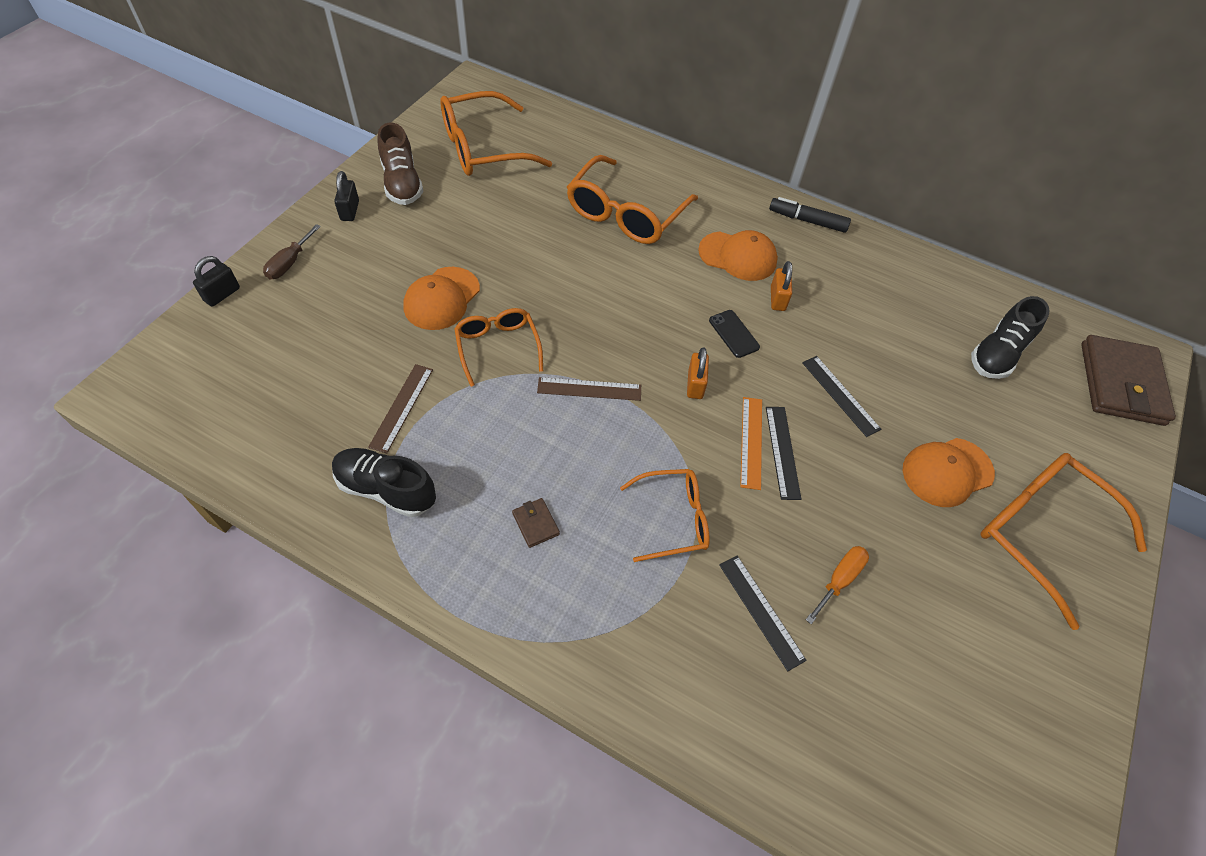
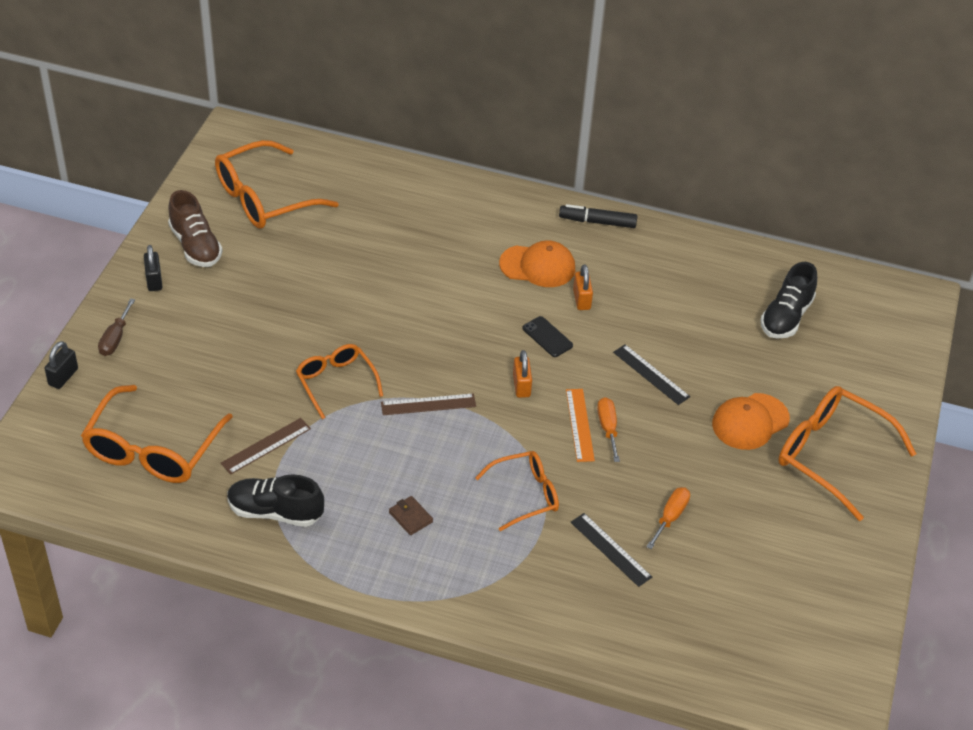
camera: 10 degrees left, 10 degrees down
brown ruler [368,364,433,454] -> brown ruler turned 45 degrees clockwise [221,418,311,474]
orange cap [403,267,480,330] -> none
orange glasses [567,155,698,244] -> orange glasses moved to [81,385,233,483]
black ruler [766,407,801,500] -> orange screwdriver [597,397,620,462]
brown wallet [1081,335,1176,426] -> none

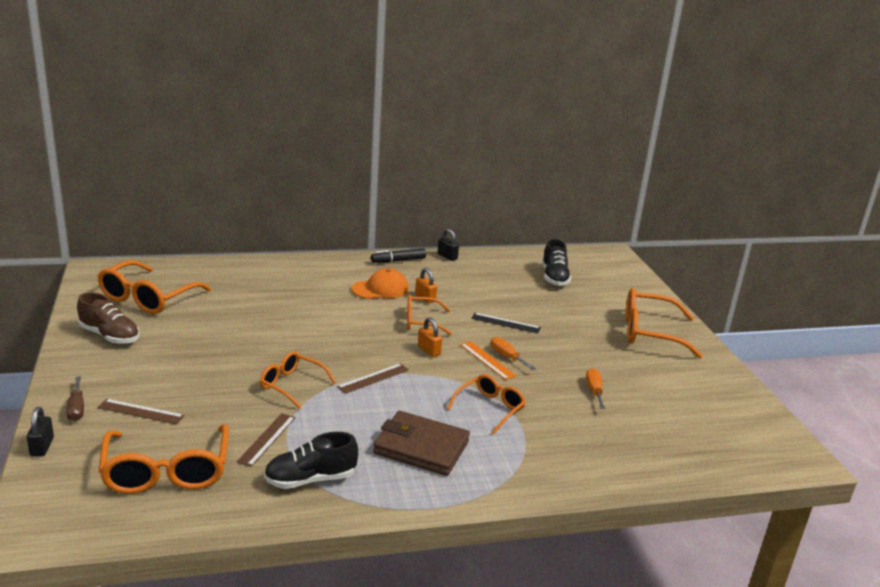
camera: 30 degrees left, 20 degrees down
black padlock [144,245,162,291] -> black padlock moved to [438,229,459,261]
brown wallet [389,496,433,535] -> brown wallet [373,411,470,476], size x2.48
black phone [522,316,573,357] -> orange glasses [407,295,452,335]
black ruler [571,513,652,587] -> none
orange cap [712,393,790,450] -> none
none -> brown ruler [98,399,185,425]

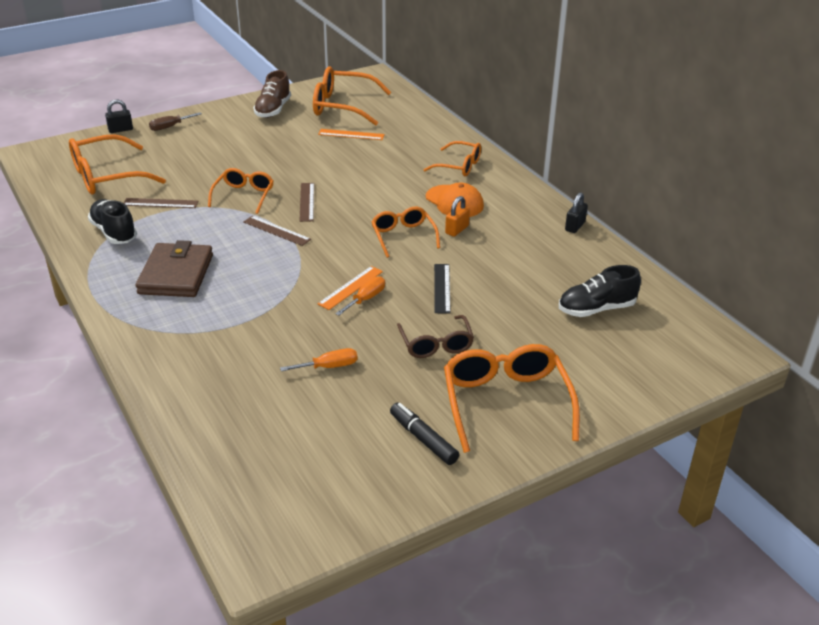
camera: 75 degrees right, 10 degrees up
brown ruler [98,399,185,425] -> brown ruler moved to [299,183,314,222]
black marker [371,248,426,263] -> black marker moved to [390,403,459,465]
orange padlock [418,318,442,357] -> none
orange glasses [447,374,526,434] -> orange glasses moved to [423,141,481,176]
none -> orange ruler [318,129,385,140]
none -> brown glasses [397,315,474,358]

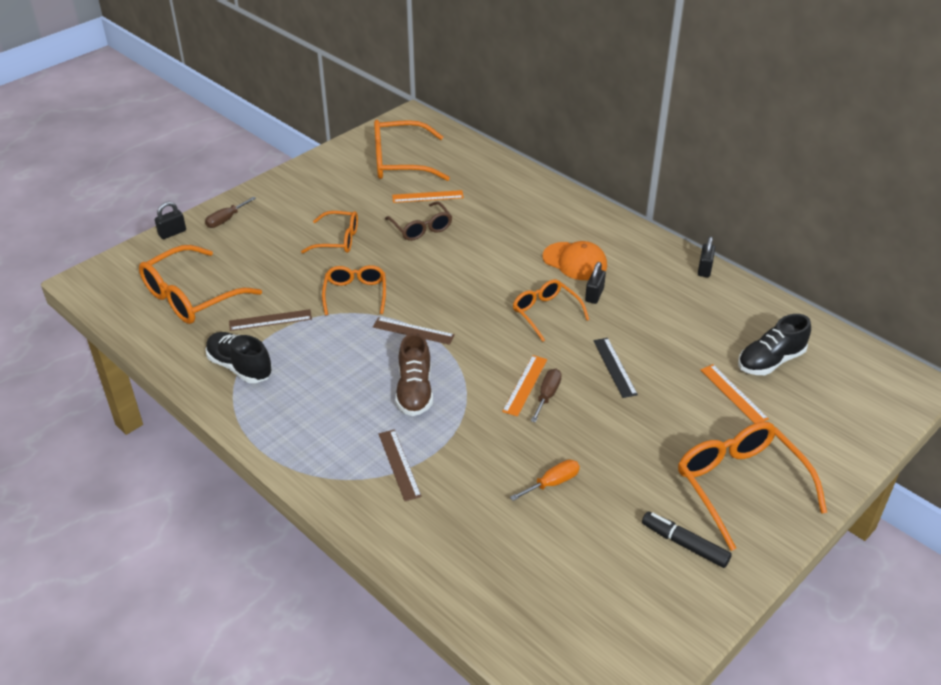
camera: 15 degrees left, 5 degrees up
brown wallet [136,240,213,297] -> none
brown shoe [253,70,291,118] -> brown shoe moved to [395,333,433,416]
brown ruler [299,183,314,222] -> brown ruler moved to [379,429,422,501]
orange screwdriver [335,276,385,315] -> brown screwdriver [531,369,562,423]
brown glasses [397,315,474,358] -> brown glasses moved to [385,201,452,241]
orange glasses [423,141,481,176] -> orange glasses moved to [301,211,358,253]
orange padlock [445,196,470,237] -> black padlock [585,262,606,304]
none -> orange ruler [700,364,769,424]

